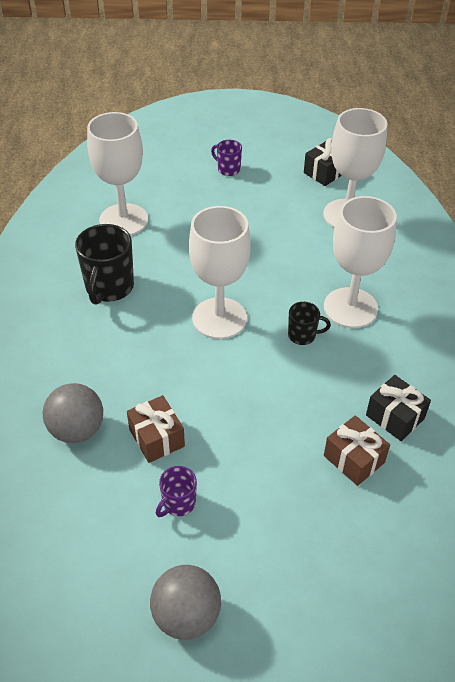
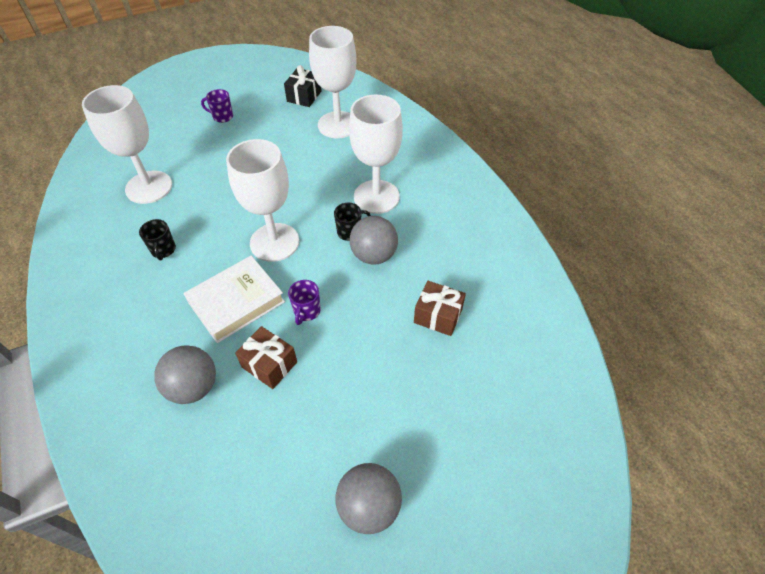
camera: 25 degrees left, 5 degrees up
black mug [75,224,134,305] -> black mug [139,219,176,260], size x0.54
purple mug [156,466,197,517] -> purple mug moved to [288,280,321,325]
black gift [366,375,431,441] -> none
none -> white book [183,256,285,343]
none -> grey ball [350,216,398,265]

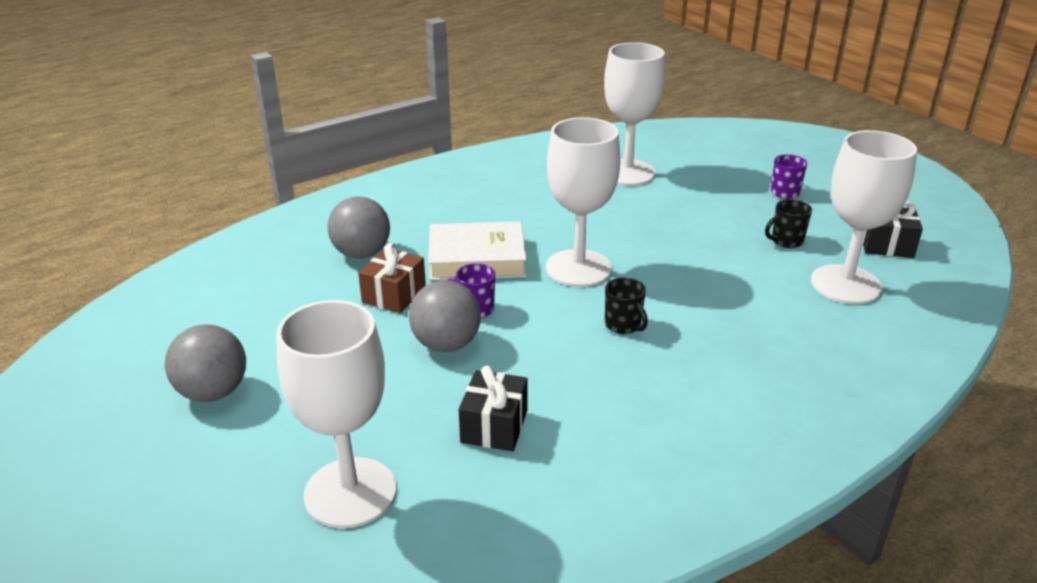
camera: 80 degrees right, 20 degrees down
black mug [139,219,176,260] -> black mug moved to [765,199,812,248]
white book [183,256,285,343] -> white book turned 45 degrees counterclockwise [428,221,526,280]
white goblet [349,95,403,214] -> white goblet moved to [276,300,396,528]
grey ball [350,216,398,265] -> grey ball moved to [409,280,481,352]
brown gift [414,281,466,336] -> black gift [459,366,528,451]

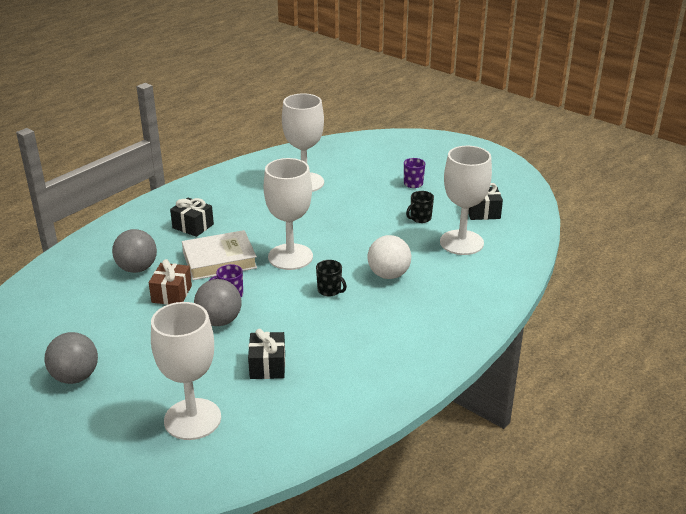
camera: 15 degrees left, 0 degrees up
none -> black gift [170,197,214,237]
none -> white ball [367,235,411,279]

